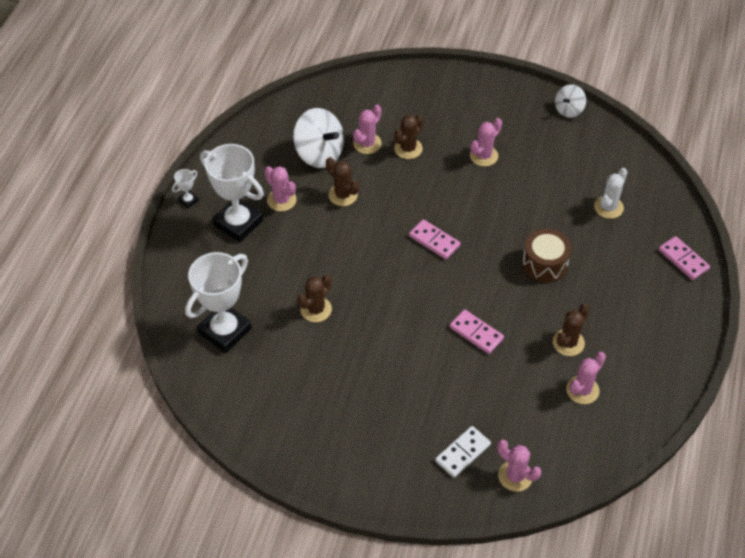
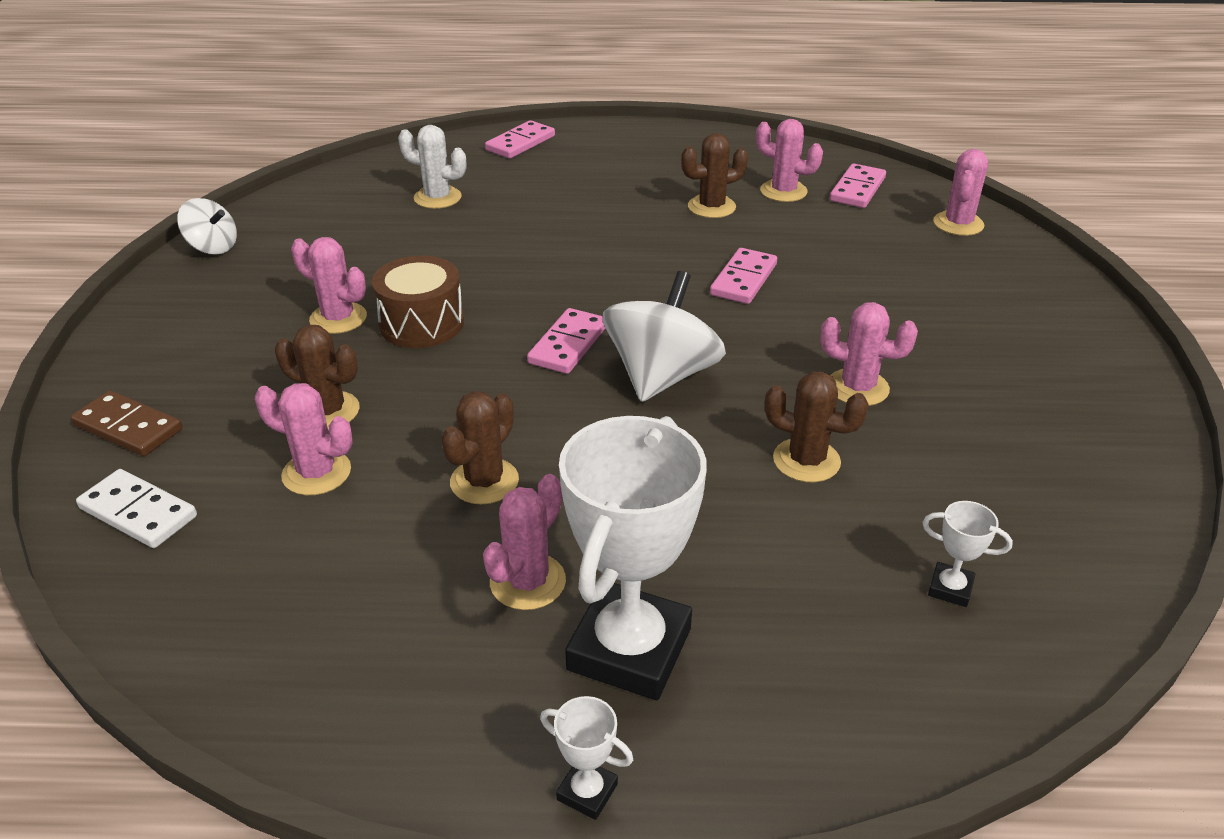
camera: 105 degrees left, 15 degrees down
white trophy [185,252,252,353] -> white trophy [922,501,1013,607], size x0.41
white spinning top [293,108,344,168] -> white spinning top moved to [603,271,726,402]
white domino [435,426,491,478] -> white domino moved to [76,469,197,548]
brown drum [522,229,571,283] -> brown drum moved to [372,256,464,348]
brown cactus [553,304,590,356] -> brown cactus turned 45 degrees counterclockwise [681,133,748,218]
none -> brown domino [71,390,182,456]
none -> pink cactus [820,302,918,406]
none -> pink domino [830,163,886,208]

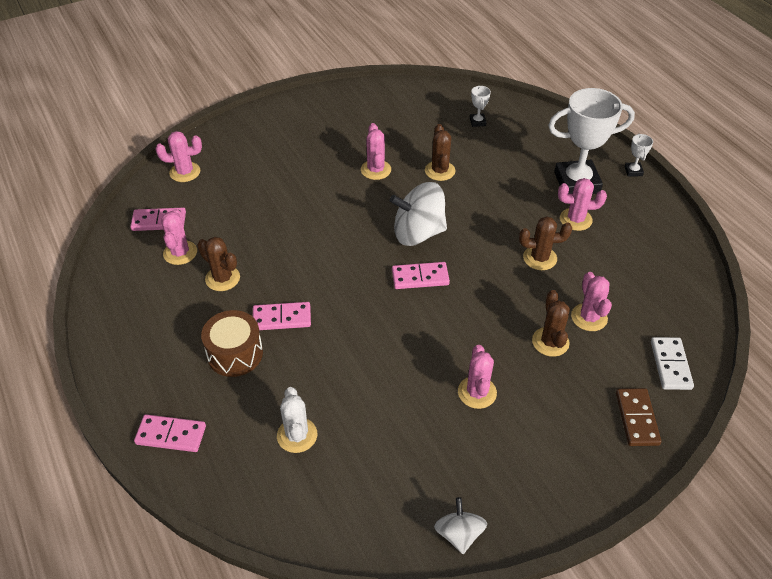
camera: 120 degrees left, 10 degrees up
brown drum [372,256,464,348] -> brown drum moved to [201,310,263,377]
pink domino [710,248,777,304] -> pink domino moved to [253,302,311,330]

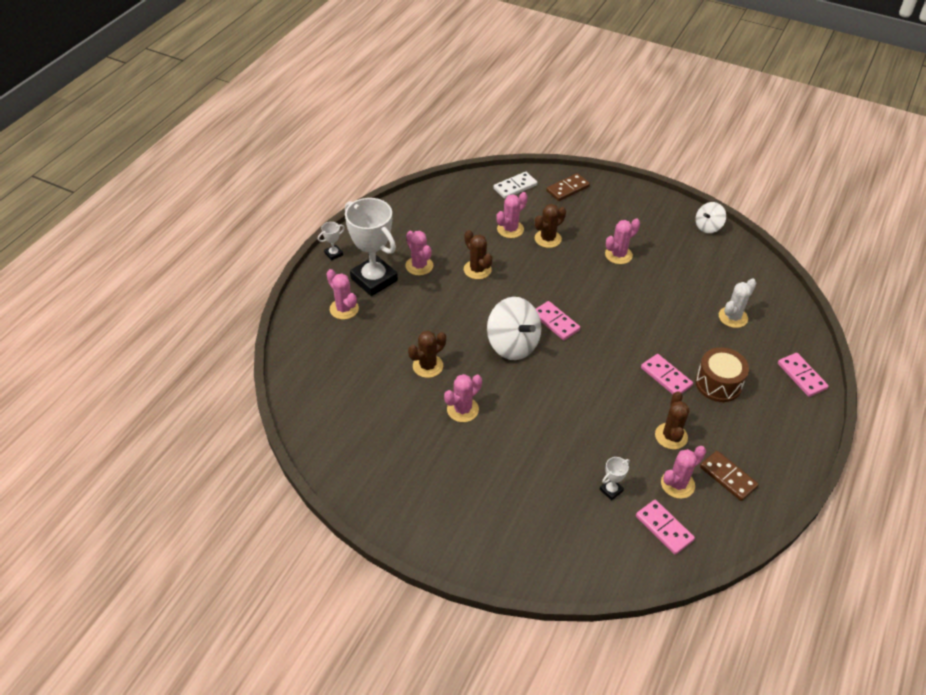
camera: 125 degrees left, 0 degrees up
pink cactus [155,131,202,182] -> pink cactus moved to [326,269,359,320]
white trophy [470,86,491,127] -> white trophy moved to [599,457,630,500]
none -> brown domino [700,451,759,501]

